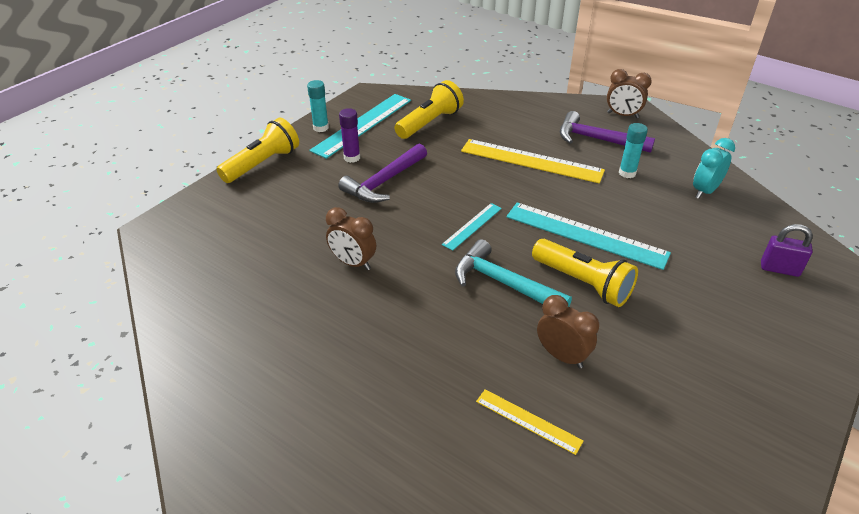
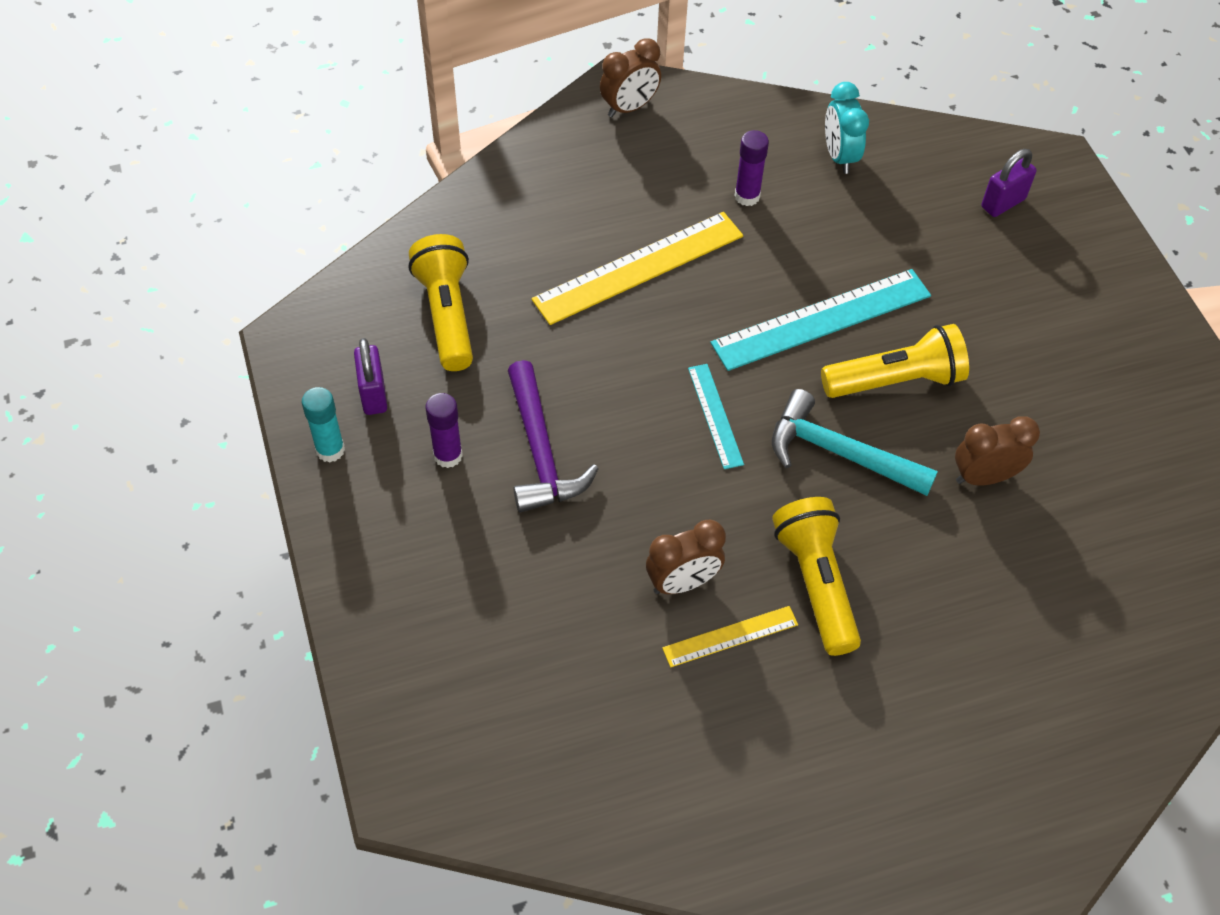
camera: 55 degrees left, 15 degrees up
yellow flashlight [216,118,299,183] -> yellow flashlight moved to [772,497,861,656]
turquoise ruler [309,94,411,159] -> purple padlock [354,338,387,415]
turquoise hammer [455,239,572,307] -> turquoise hammer turned 45 degrees clockwise [772,389,938,496]
yellow ruler [476,389,583,455] -> yellow ruler moved to [662,606,798,667]
purple hammer [560,111,655,153] -> none
turquoise glue stick [619,123,648,178] -> purple glue stick [735,130,769,206]

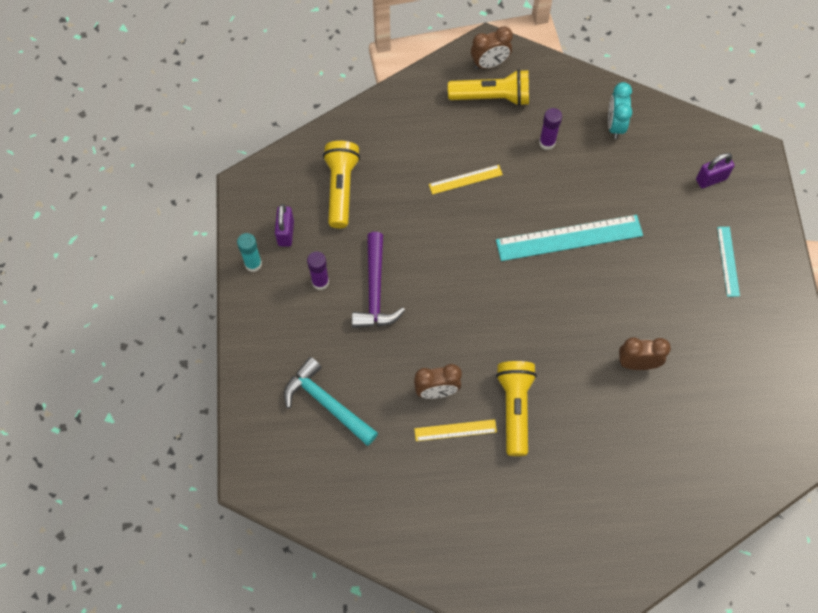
camera: 15 degrees right, 10 degrees up
yellow ruler [531,212,743,325] -> yellow ruler [429,165,503,195], size x0.52
turquoise ruler [688,364,744,469] -> turquoise ruler moved to [717,227,740,297]
turquoise hammer [772,389,938,496] -> turquoise hammer moved to [284,357,378,446]
yellow flashlight [821,324,969,398] -> yellow flashlight moved to [448,69,529,106]

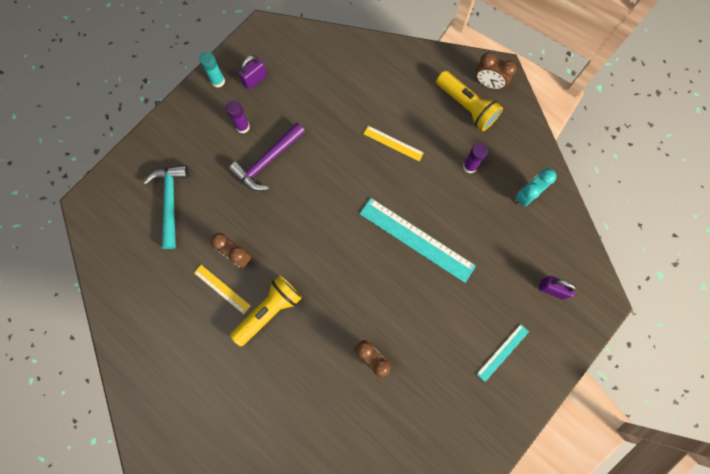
camera: 45 degrees right, 10 degrees up
yellow flashlight [323,141,360,228] -> none

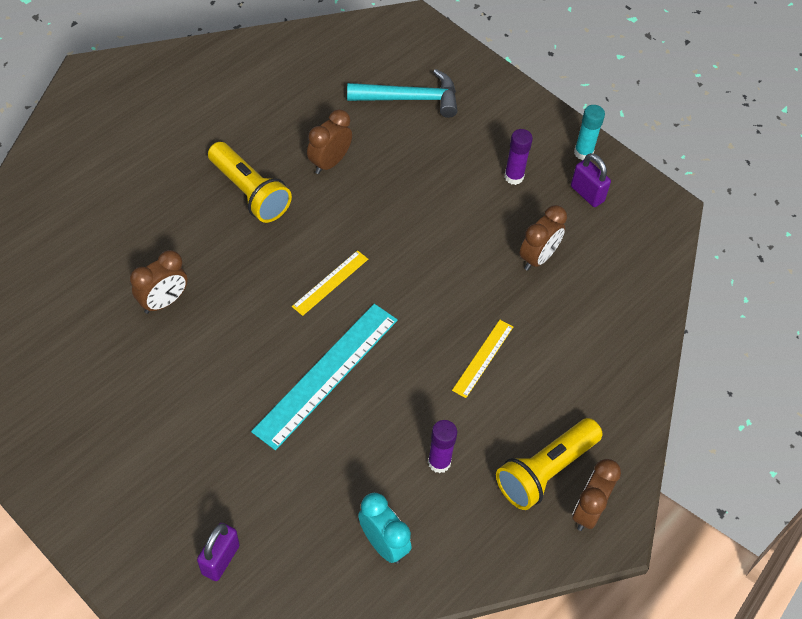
camera: 90 degrees right, 20 degrees down
yellow ruler [194,265,251,314] -> yellow ruler moved to [292,250,368,316]
purple hammer [228,123,305,191] -> none
turquoise ruler [477,324,529,382] -> none
none -> brown clock [520,205,567,271]

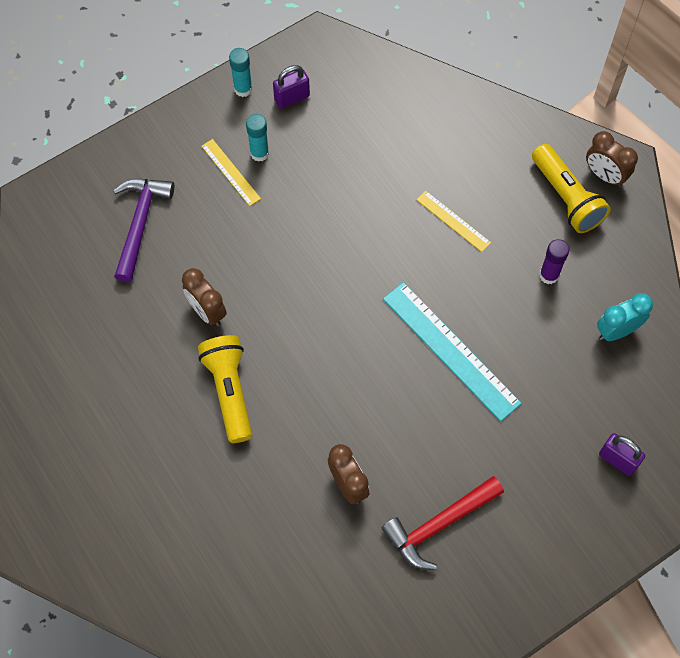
camera: 75 degrees left, 10 degrees up
yellow flashlight [208,142,292,223] -> yellow flashlight turned 75 degrees counterclockwise [198,335,252,443]
yellow ruler [292,250,368,316] -> yellow ruler moved to [201,139,261,206]
turquoise hammer [347,69,458,118] -> purple hammer [113,179,174,282]
purple glue stick [504,129,533,185] -> turquoise glue stick [246,114,269,162]
brown clock [520,205,567,271] -> none
none -> red hammer [382,476,504,570]

